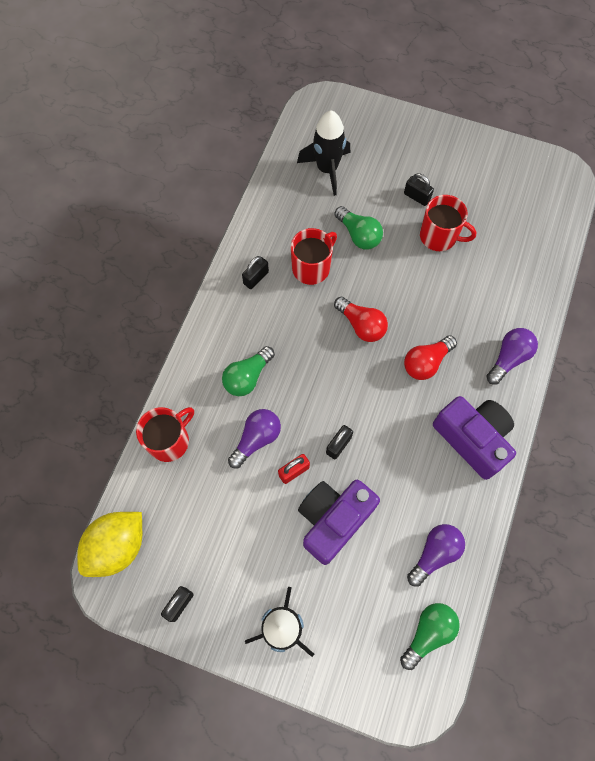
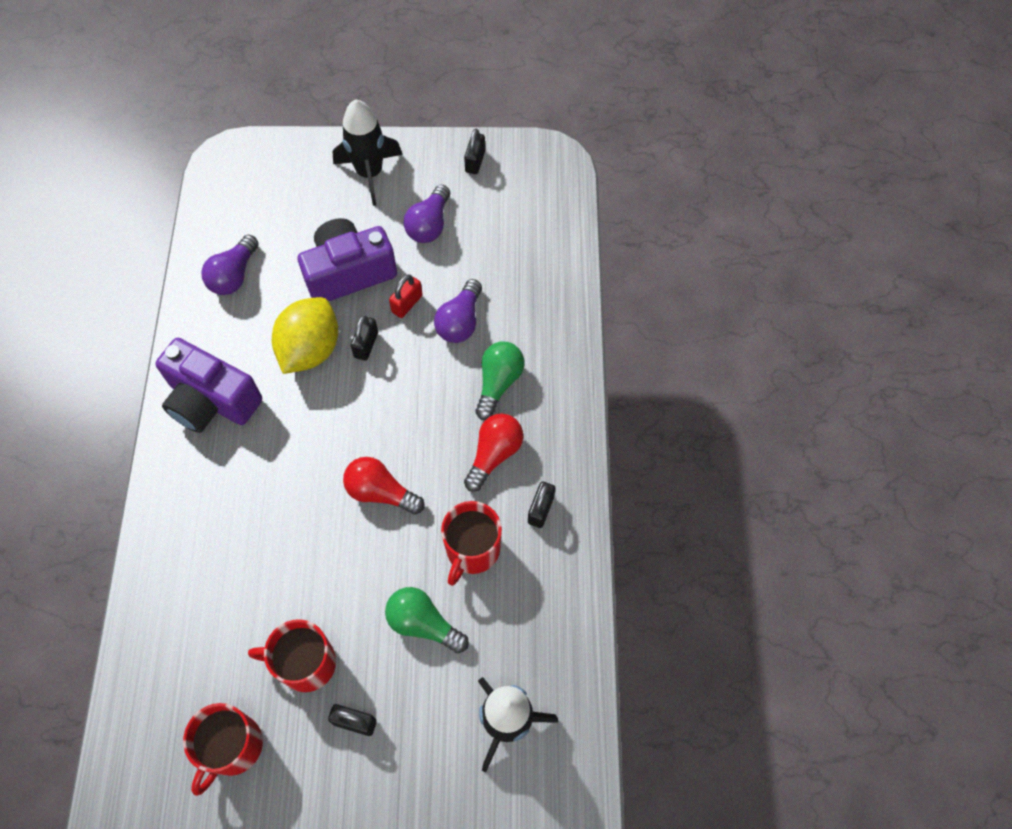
camera: 160 degrees right, 5 degrees down
yellow lemon [77,512,142,577] -> yellow lemon moved to [272,297,338,374]
red mug [136,407,194,462] -> red mug moved to [183,703,263,796]
purple camera [298,480,380,565] -> purple camera turned 135 degrees counterclockwise [298,218,397,301]
green light bulb [400,603,460,670] -> none
red light bulb [404,335,457,380] -> red light bulb moved to [464,413,523,492]
purple light bulb [486,328,538,385] -> purple light bulb moved to [404,185,450,243]

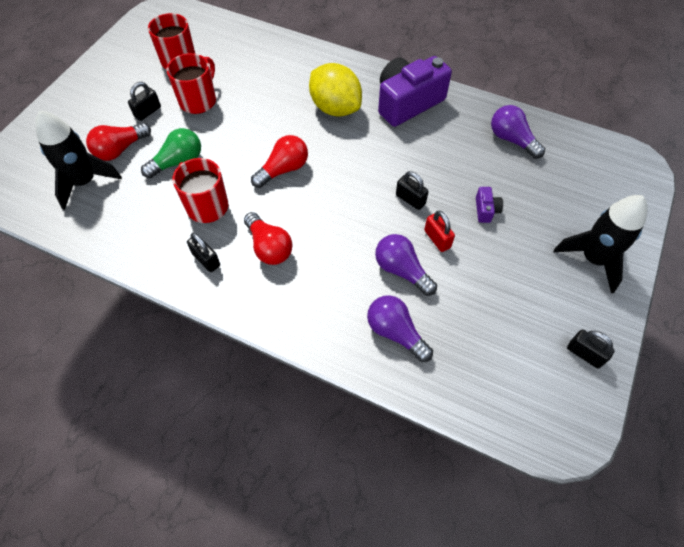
camera: 115 degrees right, 5 degrees down
yellow lemon [272,297,338,374] -> yellow lemon moved to [309,63,362,117]
purple camera [298,218,397,301] -> purple camera [476,187,503,223], size x0.41
purple light bulb [404,185,450,243] -> purple light bulb moved to [367,295,433,362]
green light bulb [475,342,525,420] -> none
none -> red light bulb [86,123,151,161]

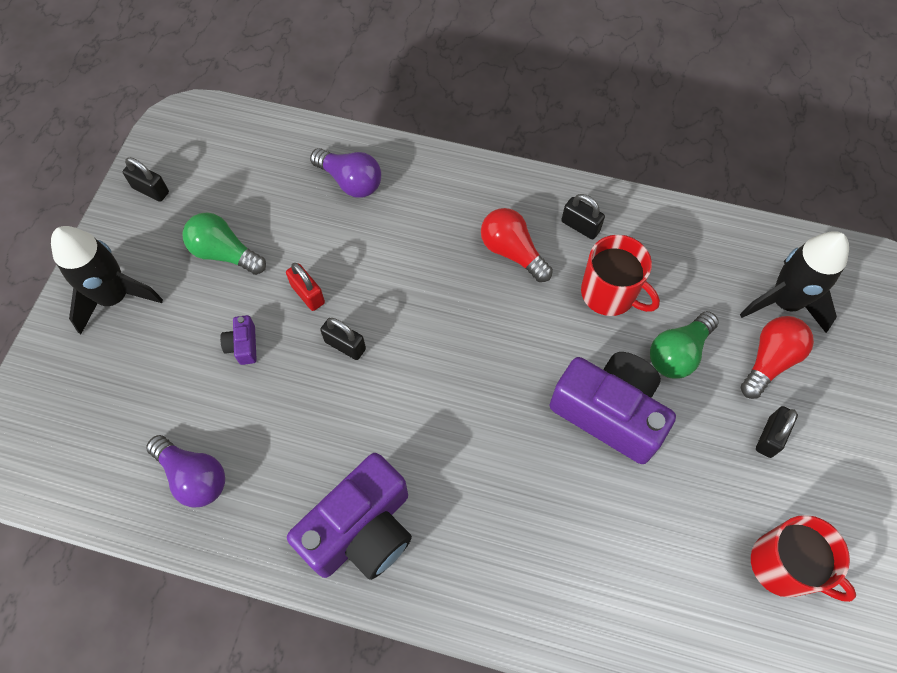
camera: 170 degrees right, 5 degrees up
red mug [166,53,216,114] -> none
red light bulb [251,135,308,188] -> none
yellow lemon [309,63,362,117] -> none
purple light bulb [375,234,437,296] -> none
none -> green light bulb [182,213,266,275]
none -> purple camera [550,352,676,464]

